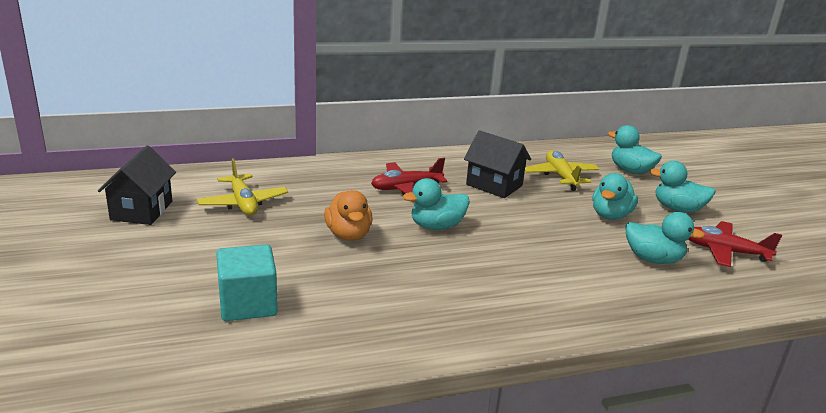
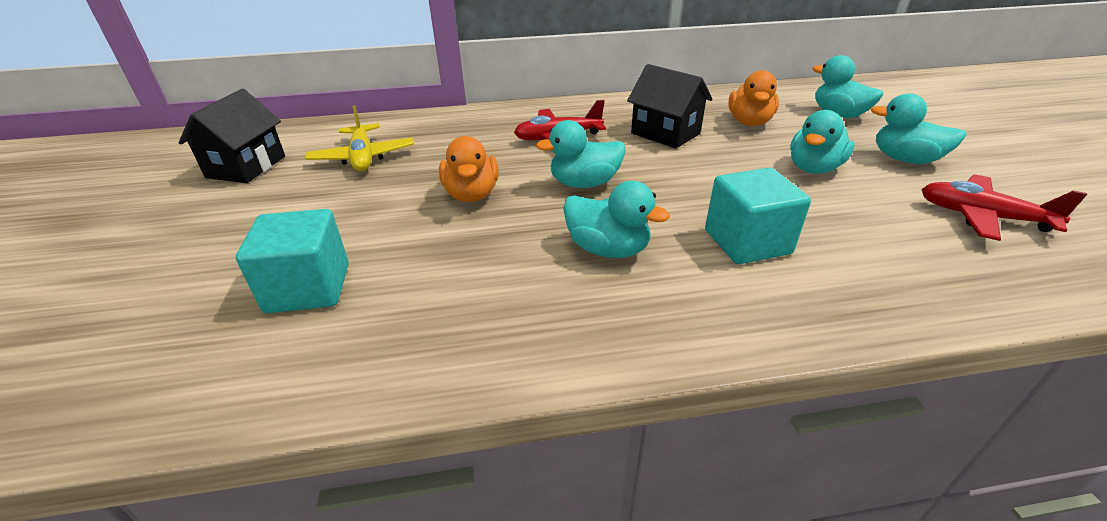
camera: 10 degrees right, 10 degrees up
yellow plane [525,151,599,191] -> orange duck [728,70,779,126]
turquoise duck [625,212,705,264] -> turquoise duck moved to [563,181,670,258]
none -> turquoise cube [705,168,811,264]

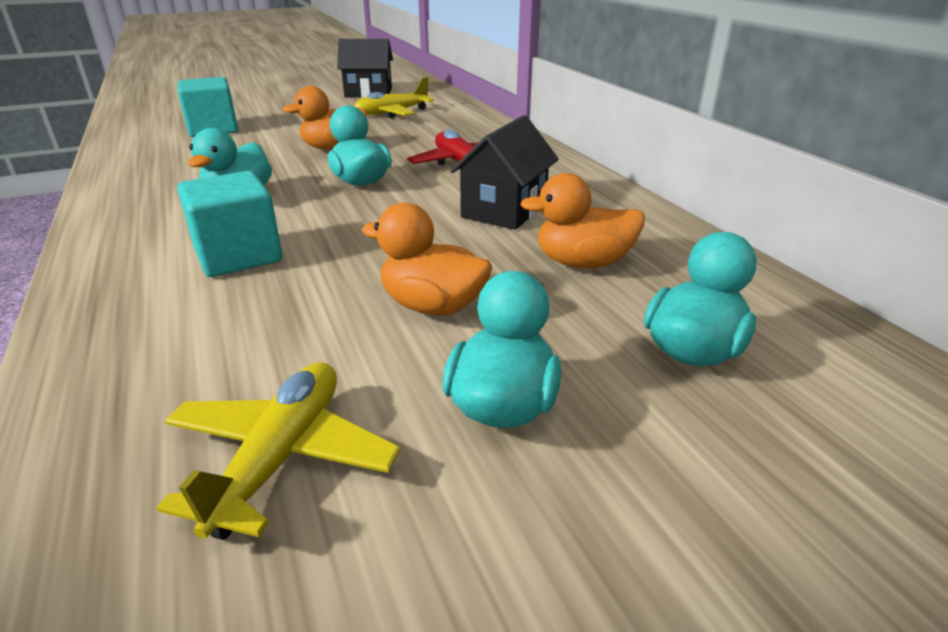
camera: 75 degrees right, 5 degrees down
turquoise duck [790,110,854,174] -> orange duck [362,202,492,316]
red plane [921,174,1087,241] -> yellow plane [157,362,400,540]

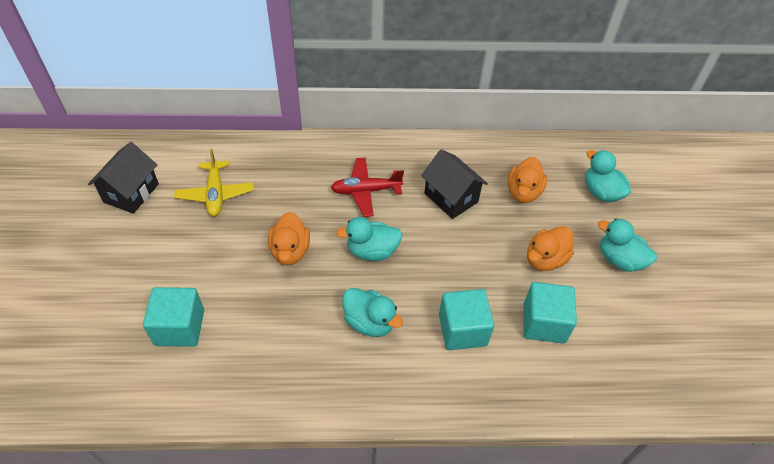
camera: 70 degrees left, 20 degrees up
yellow plane [157,362,400,540] -> none
none -> turquoise cube [523,282,577,343]

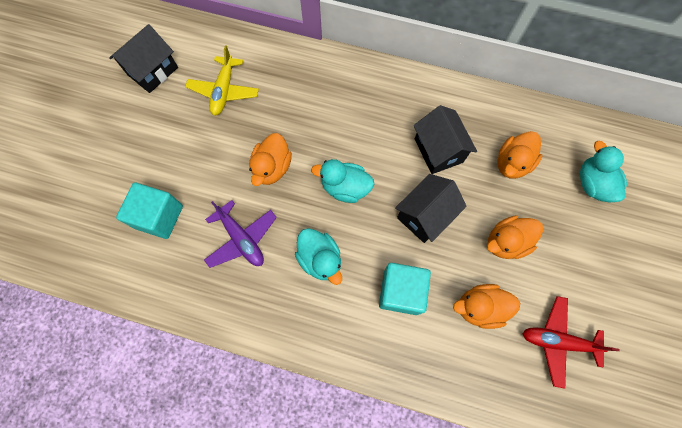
camera: 20 degrees right, 20 degrees up
red plane [331,157,404,217] -> red plane moved to [522,296,619,389]
turquoise cube [523,282,577,343] -> orange duck [453,284,520,329]
turquoise duck [598,219,657,272] -> none
none -> purple plane [204,200,277,268]
none -> black house [395,174,467,243]

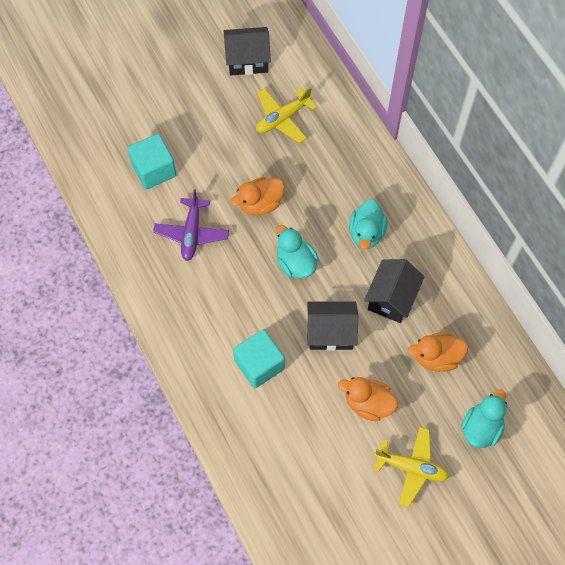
camera: 45 degrees right, 5 degrees down
turquoise duck [295,228,342,285] -> turquoise duck moved to [349,199,387,249]
orange duck [453,284,520,329] -> none
red plane [522,296,619,389] -> none
none -> yellow plane [373,427,449,508]

